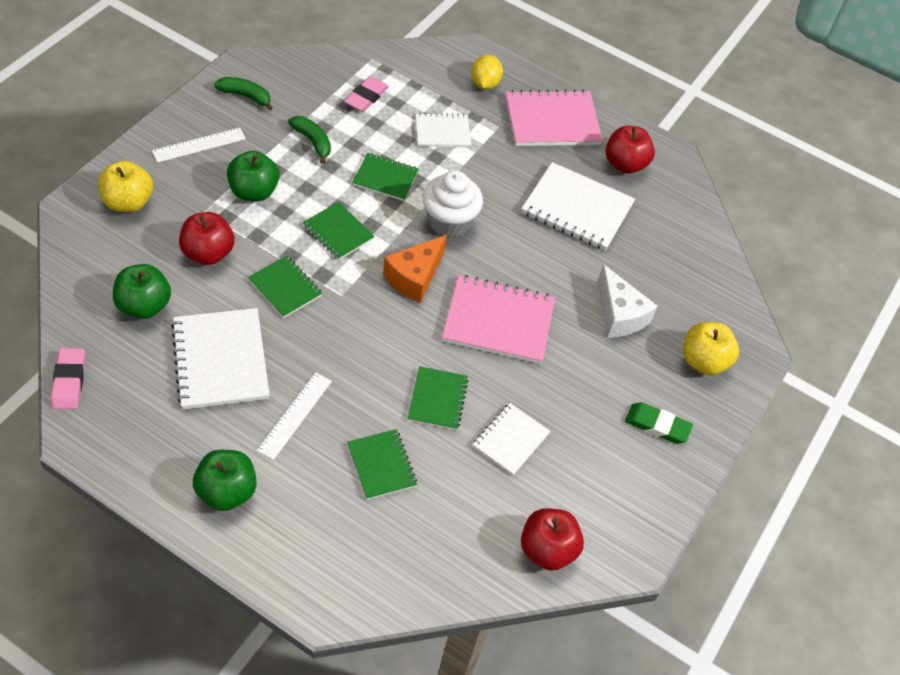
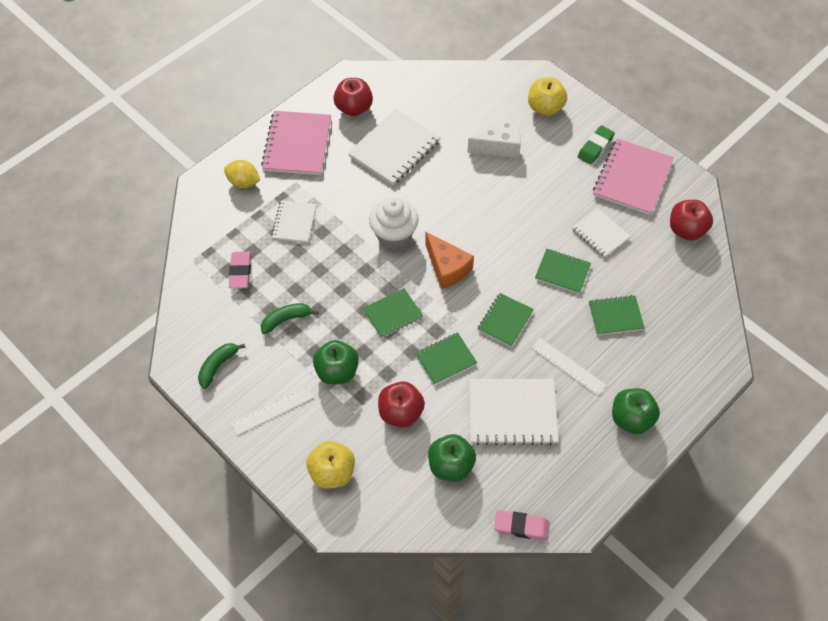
camera: 70 degrees left, 5 degrees up
white ruler [152,128,246,163] -> white ruler turned 75 degrees clockwise [231,386,314,435]
pink eraser [344,76,389,112] -> pink eraser turned 45 degrees clockwise [229,252,251,288]
green notebook [352,153,419,201] -> green notebook moved to [478,293,534,347]
pink notebook [442,275,555,364] -> pink notebook moved to [593,138,674,215]

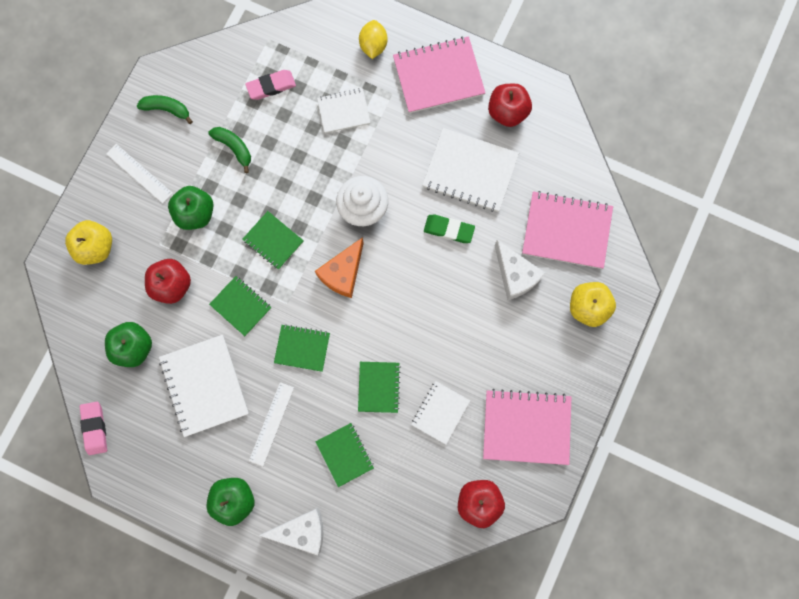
camera: 70 degrees right, 20 degrees up
green eraser [578,125,615,164] -> green eraser moved to [424,215,475,243]
none -> white cheese [259,507,323,556]
none -> pink notebook [522,191,613,269]

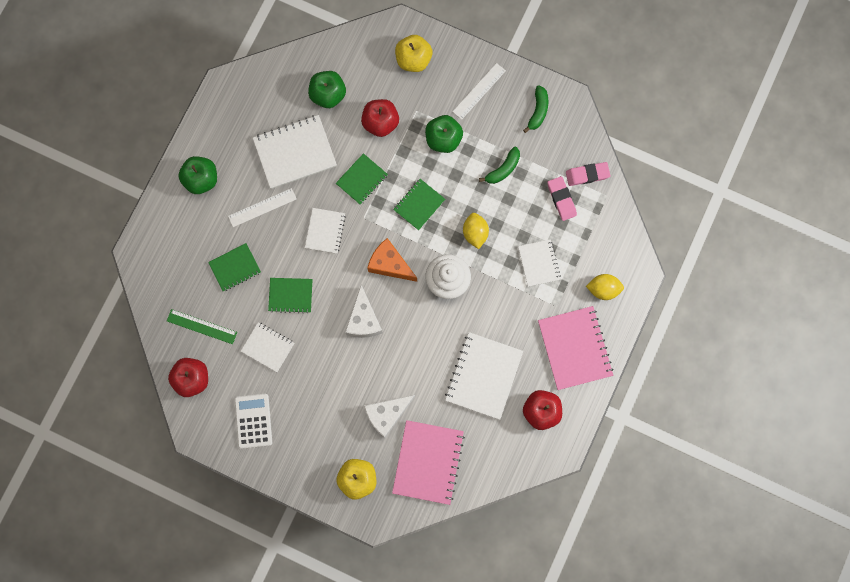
camera: 90 degrees right, 0 degrees up
pink eraser [80,402,107,455] -> pink eraser moved to [566,162,610,186]
white ruler [249,382,294,466] -> white ruler turned 45 degrees counterclockwise [228,188,297,227]
white cheese [259,507,323,556] -> white cheese moved to [345,285,383,338]
green notebook [274,324,330,372] -> white notebook [305,208,346,254]
green eraser [424,215,475,243] -> none
pink notebook [483,389,571,465] -> white calculator [235,394,272,449]
none -> green ruler [167,309,237,344]
none -> yellow lemon [463,213,489,249]

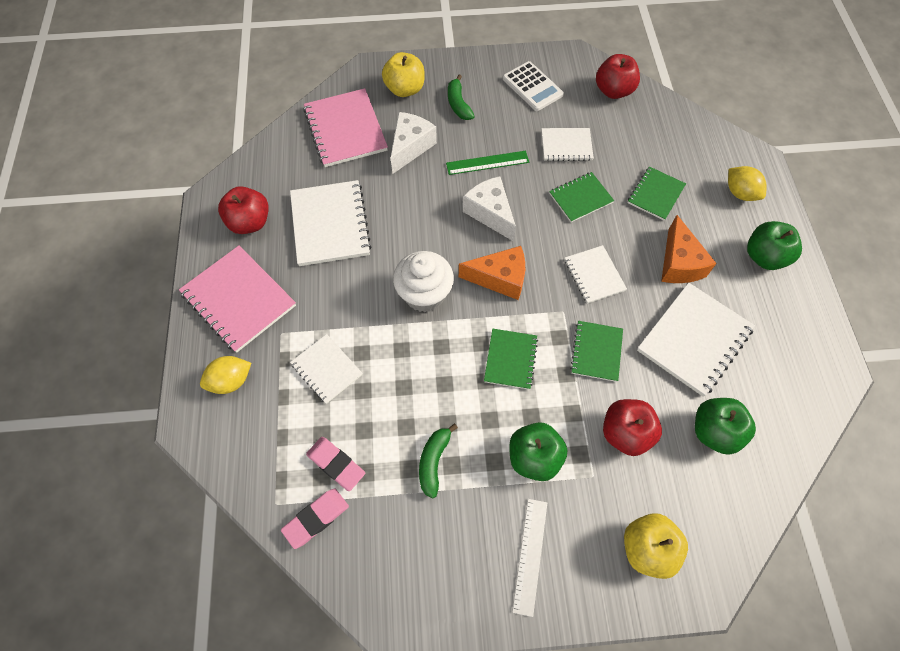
camera: 150 degrees right, 15 degrees down
green ruler [167,309,237,344] -> green ruler moved to [446,151,529,175]
white ruler [228,188,297,227] -> orange cheese [661,215,717,283]
yellow lemon [463,213,489,249] -> yellow lemon moved to [728,166,767,201]
green banana [523,85,548,133] -> green banana moved to [448,74,475,120]

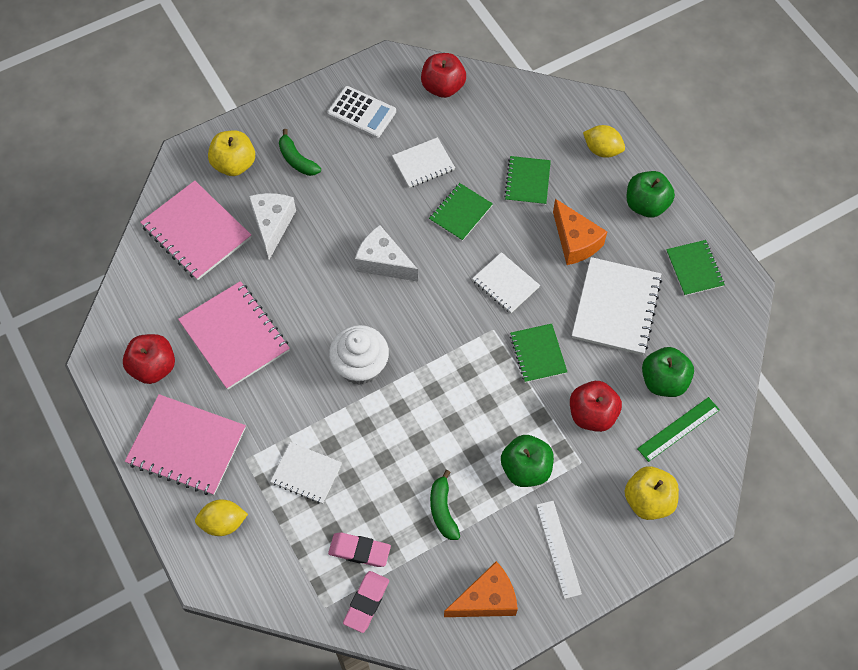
camera: 25 degrees left, 0 degrees up
yellow lemon [200,356,251,394] -> yellow lemon turned 45 degrees clockwise [195,499,248,536]
white notebook [290,180,372,266] -> pink notebook [178,281,290,390]
green ruler [446,151,529,175] -> green ruler moved to [637,397,720,462]
orange cheese [459,246,525,300] -> orange cheese moved to [444,561,518,617]
green notebook [484,329,538,390] -> green notebook moved to [666,240,725,296]

